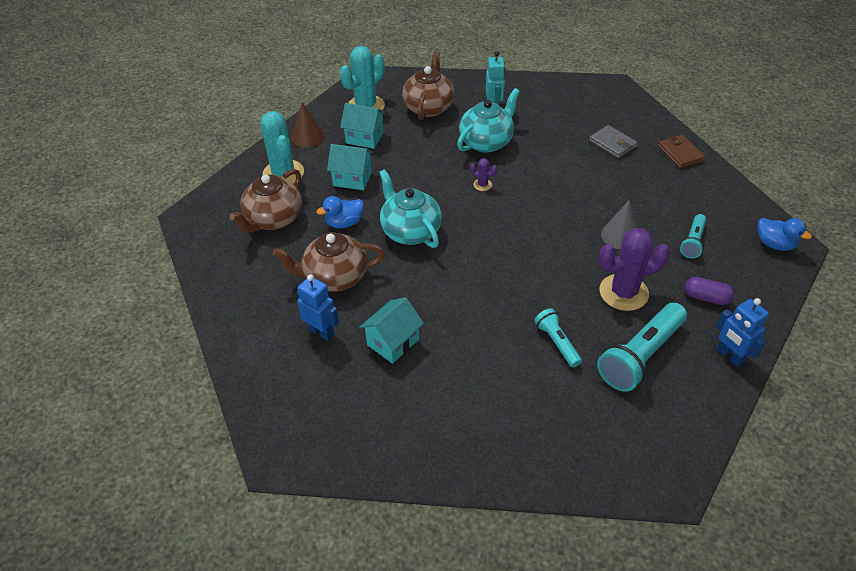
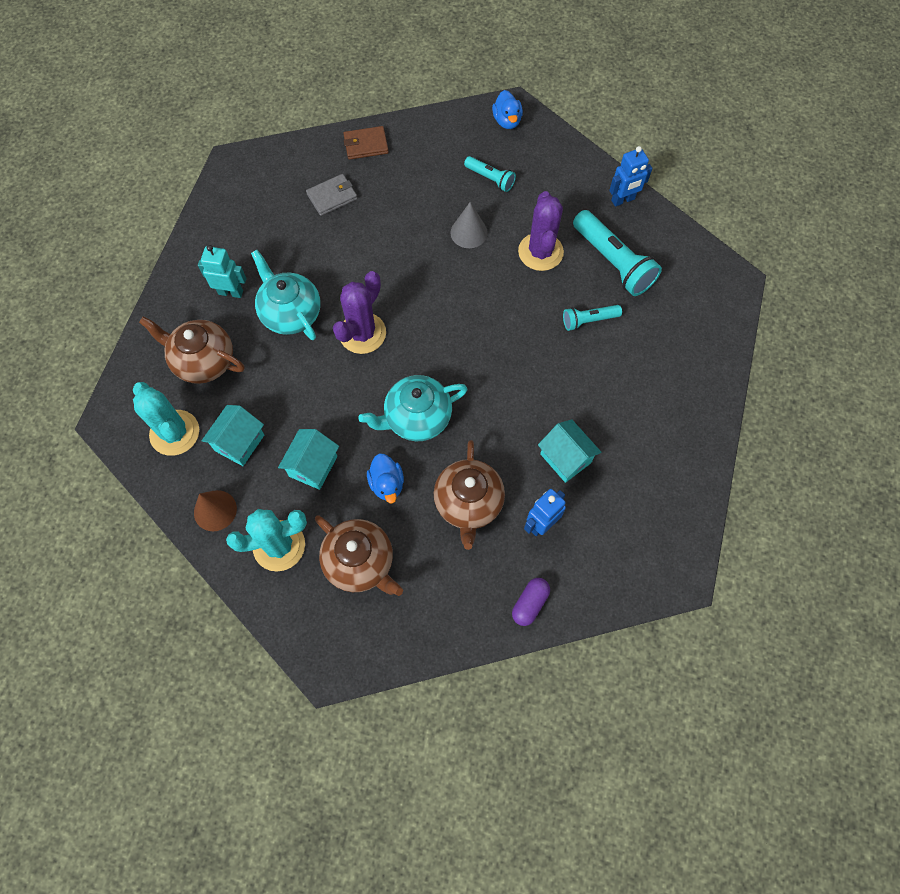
camera: 80 degrees left, 20 degrees up
purple cactus [470,158,497,191] -> purple cactus [333,271,386,354], size x2.26
purple capsule [685,277,734,305] -> purple capsule moved to [512,578,550,626]
blue duck [758,218,812,251] -> blue duck turned 120 degrees clockwise [492,90,523,129]

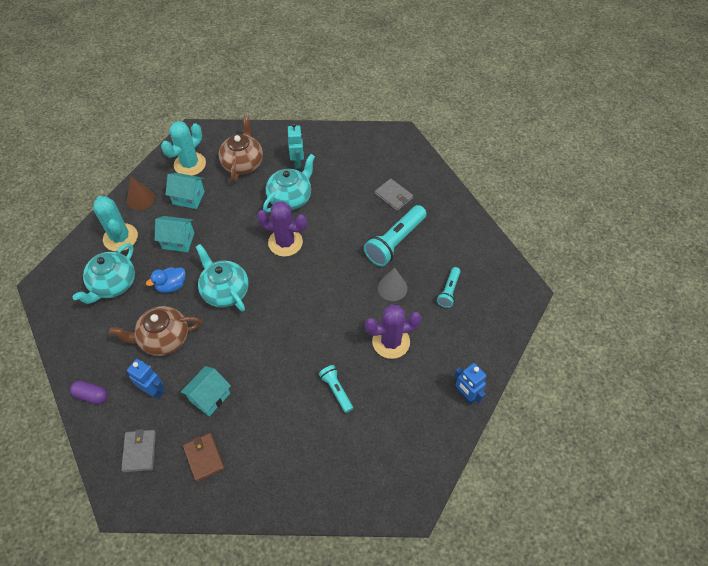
camera: 75 degrees right, 10 degrees down
brown teapot [315,515,403,596] -> turquoise teapot [72,243,135,304]
brown wallet [343,126,389,160] -> brown wallet moved to [183,433,225,482]
blue duck [492,90,523,129] -> none
turquoise flashlight [573,210,662,296] -> turquoise flashlight moved to [364,205,426,266]
none -> grey wallet [121,429,156,472]

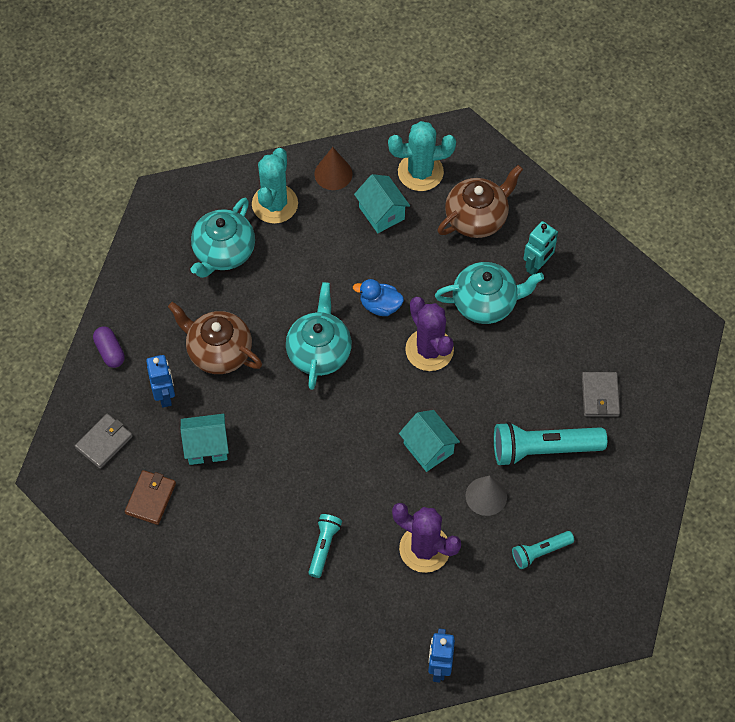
camera: 45 degrees right, 5 degrees up
turquoise teapot [72,243,135,304] -> turquoise teapot turned 45 degrees counterclockwise [190,198,255,278]
blue duck [146,267,186,293] -> blue duck moved to [353,279,404,316]
turquoise house [155,216,194,252] -> turquoise house moved to [399,410,460,472]

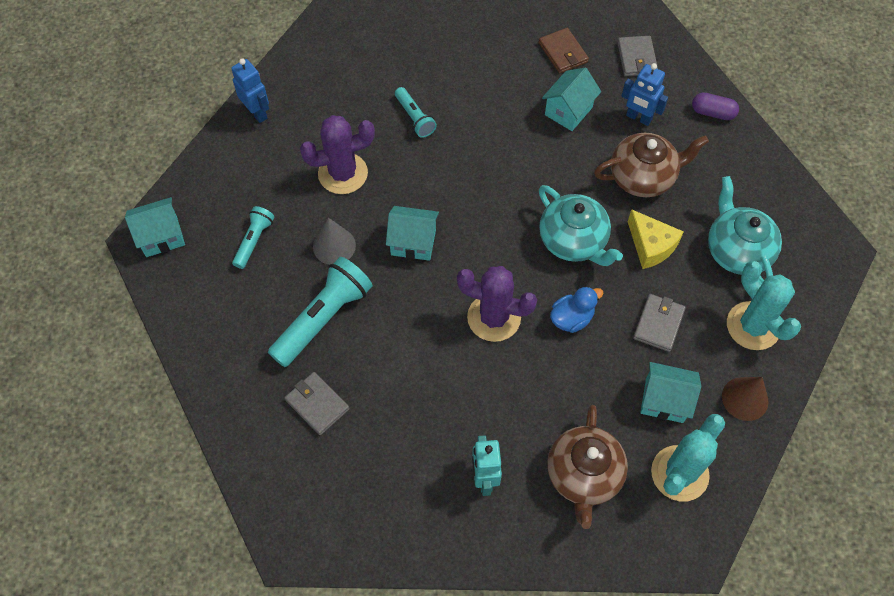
camera: 135 degrees right, 0 degrees up
turquoise teapot [435,262,544,324] -> none
none -> turquoise house [125,197,185,257]
none -> yellow cheese [628,209,684,269]
none -> grey wallet [633,294,686,352]

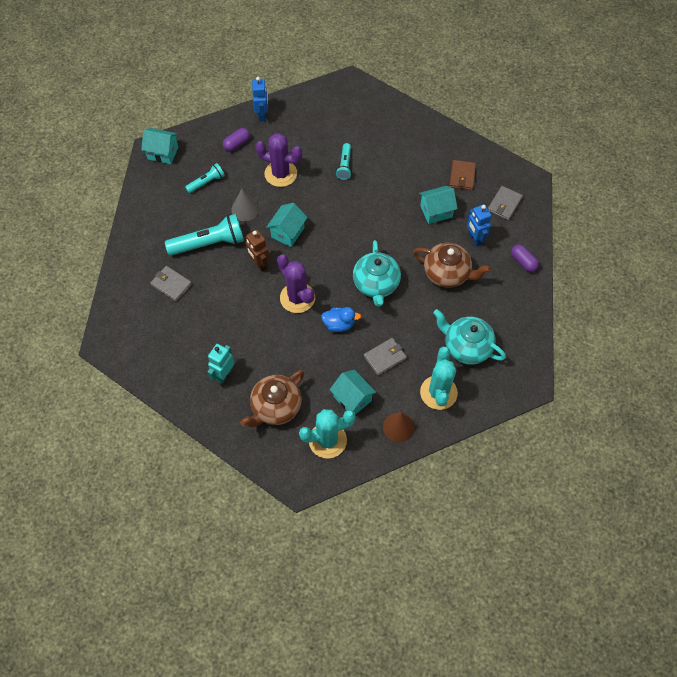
camera: 35 degrees right, 0 degrees up
grey wallet [285,372,350,435] -> grey wallet turned 45 degrees counterclockwise [150,266,192,302]
turquoise house [386,206,439,261] -> turquoise house turned 75 degrees clockwise [266,203,308,247]
yellow cheese [628,209,684,269] -> none
turquoise teapot [708,176,782,283] -> turquoise teapot turned 75 degrees counterclockwise [433,309,506,365]
none -> purple capsule [223,128,250,151]
none -> brown robot [245,230,270,272]

